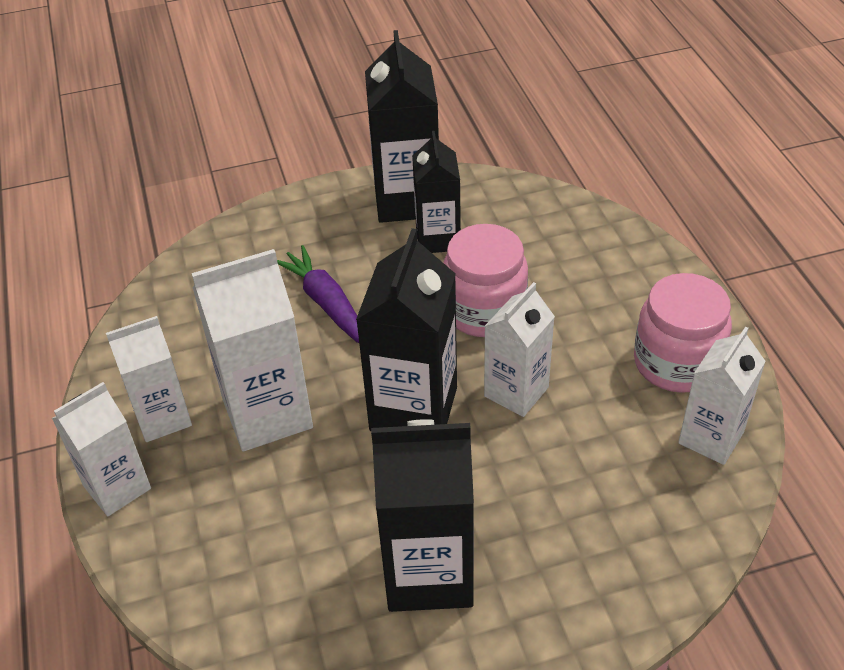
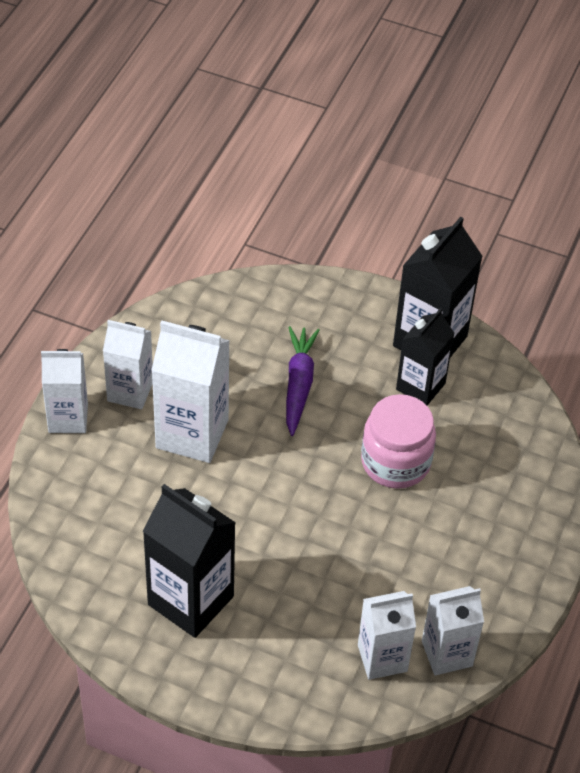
camera: 35 degrees right, 5 degrees up
black carton [356,228,457,431] -> none
white carton [484,282,555,417] -> white carton moved to [358,591,416,680]
pink jar [634,273,732,393] -> none

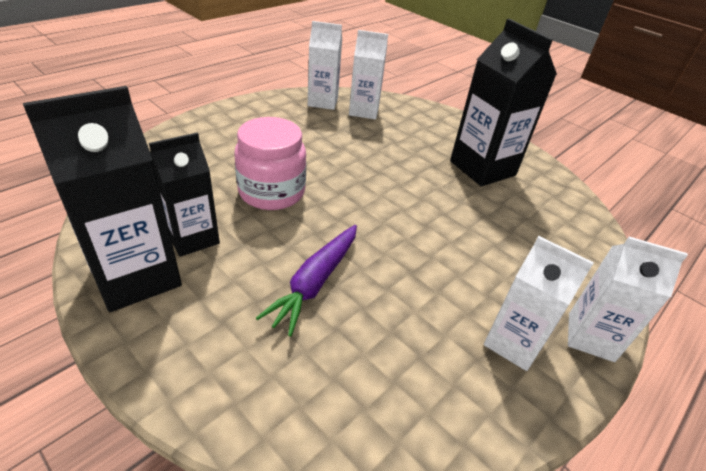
camera: 160 degrees left, 10 degrees down
white carton [152,321,230,463] -> none

